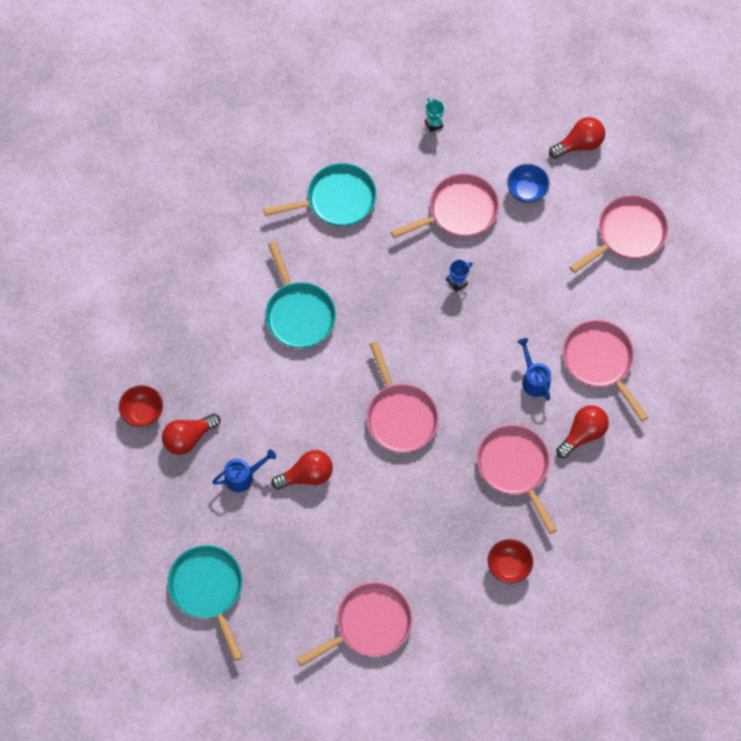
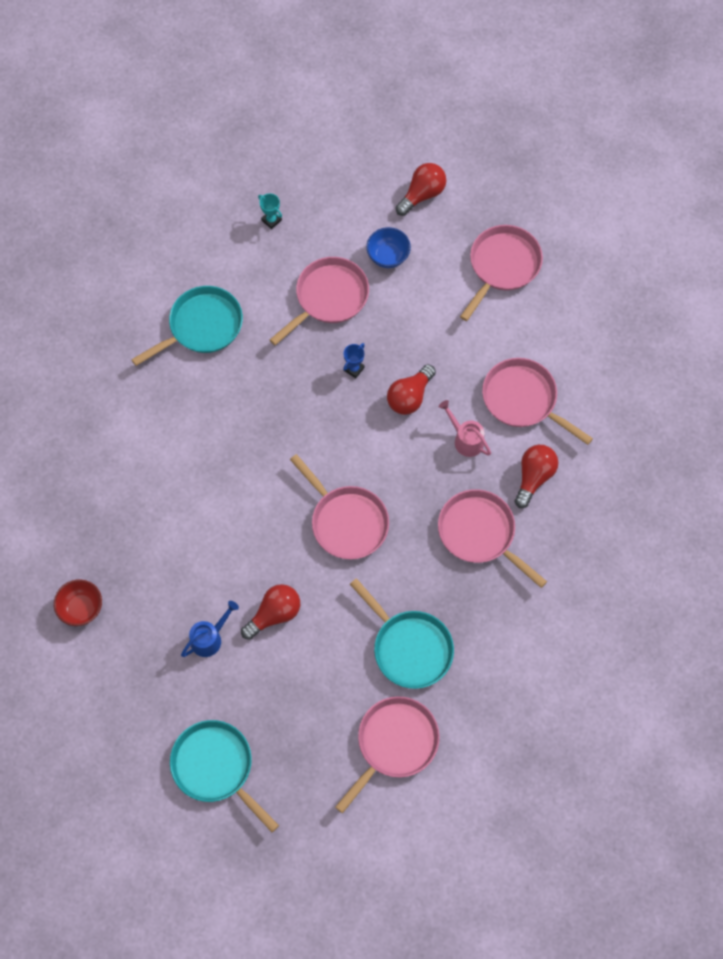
camera: 20 degrees left, 0 degrees up
red light bulb [162,413,221,455] -> red light bulb moved to [387,364,436,415]
turquoise pan [265,241,336,348] -> turquoise pan moved to [350,578,454,689]
red bowl [487,539,533,583] -> none
blue watering can [518,338,551,401] -> pink watering can [439,400,491,457]

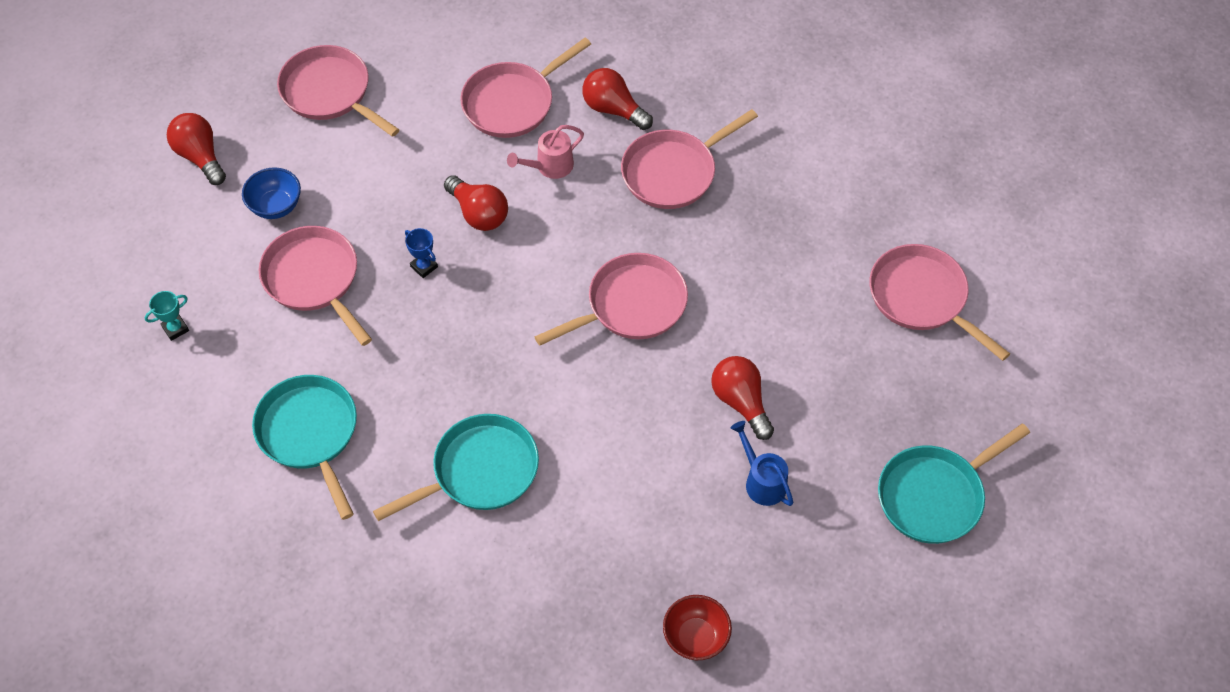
camera: 80 degrees left, 10 degrees down
turquoise pan [350,578,454,689] -> turquoise pan moved to [373,414,539,521]

